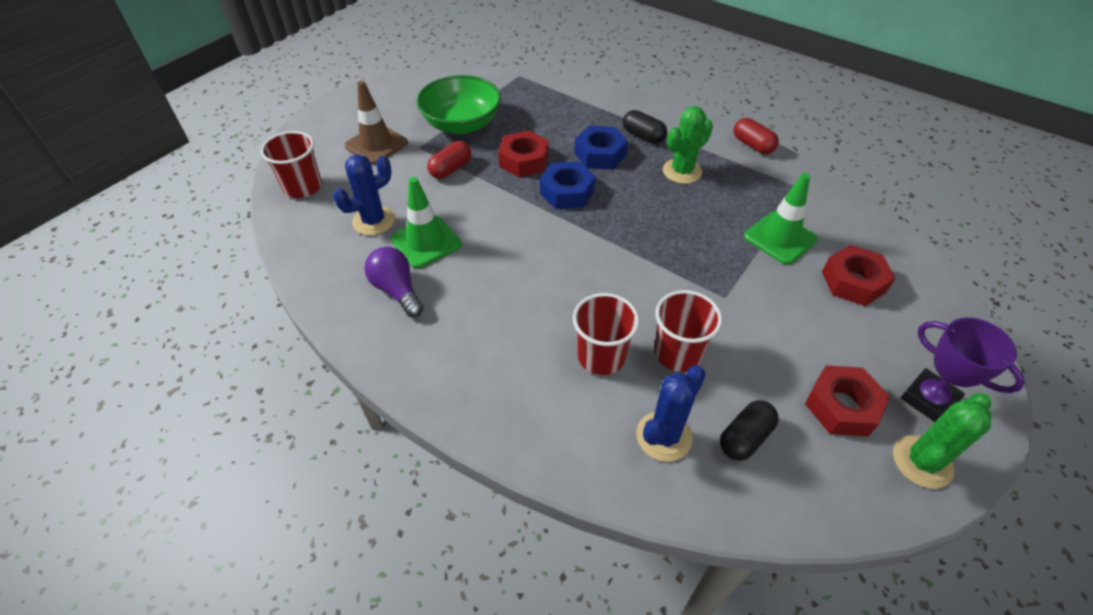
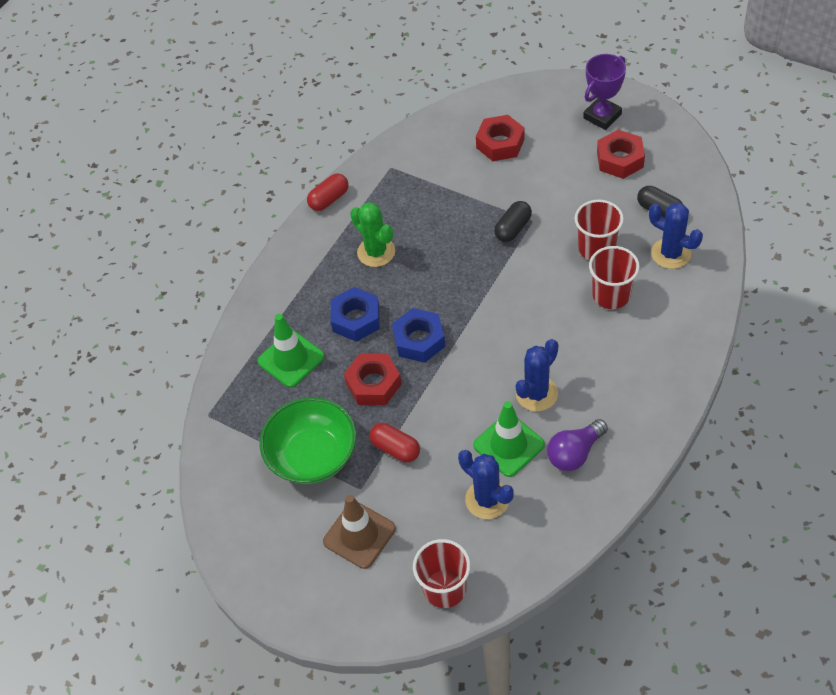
camera: 90 degrees left, 5 degrees up
black capsule [623,110,667,144] -> black capsule moved to [494,201,532,242]
green traffic cone [744,173,818,265] -> green traffic cone moved to [258,314,325,388]
green cactus [893,393,991,489] -> none
none -> blue cactus [516,339,558,411]

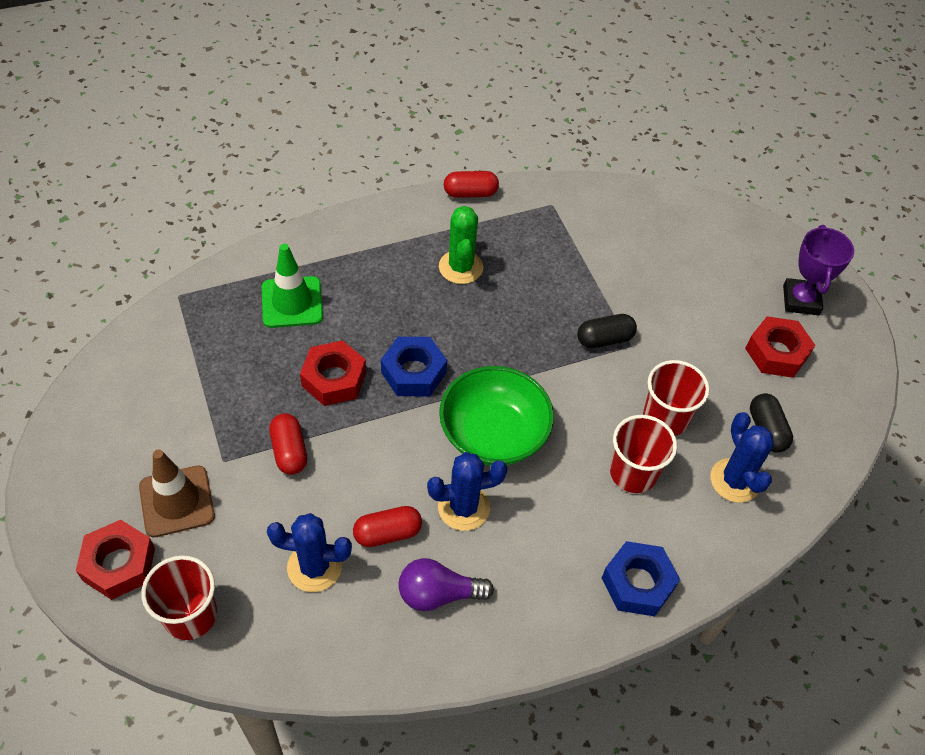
camera: 30 degrees right, 0 degrees up
green bowl [260,397,356,484] -> green bowl moved to [439,366,554,466]
blue nut [331,287,380,342] -> blue nut moved to [602,541,680,616]
blue cactus [458,450,514,519] -> blue cactus turned 75 degrees counterclockwise [267,513,352,592]
green traffic cone [473,401,545,477] -> red capsule [353,506,422,547]
red nut [476,115,525,161] -> red nut moved to [76,520,155,600]
purple trophy [583,54,626,130] -> purple trophy turned 75 degrees counterclockwise [783,225,854,315]

